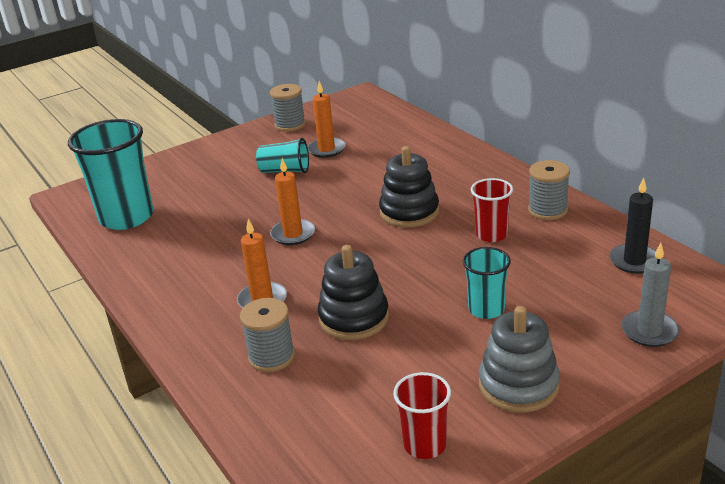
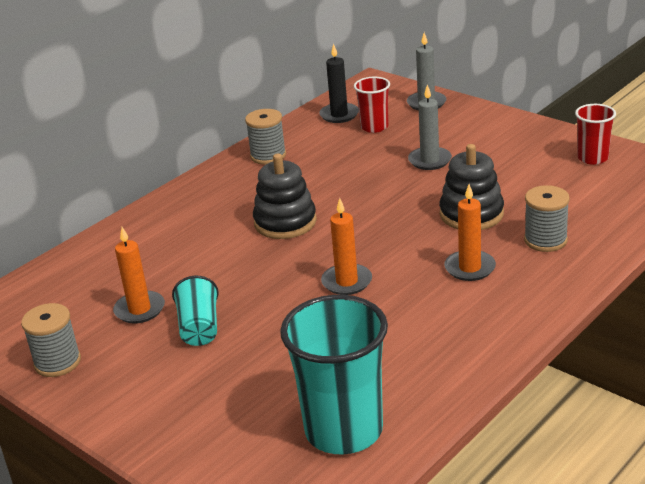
camera: 105 degrees left, 0 degrees up
turquoise cup [462,247,511,319] -> grey candle [408,84,452,170]
red cup [471,178,513,242] -> red cup moved to [354,77,390,133]
grey stacking toy [479,306,560,413] -> none

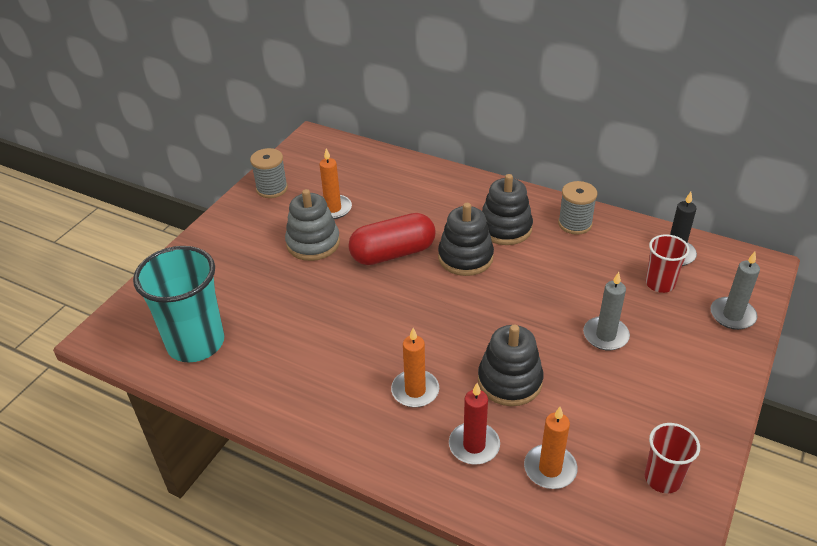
camera: 75 degrees right, 10 degrees up
turquoise cup [172,276,219,346] -> grey stacking toy [285,189,340,261]
orange candle [321,198,372,295] -> orange candle moved to [524,407,577,489]
grey spool [524,185,570,252] -> red candle [449,383,500,465]
none -> red capsule [348,213,436,265]
none -> black stacking toy [482,174,533,245]

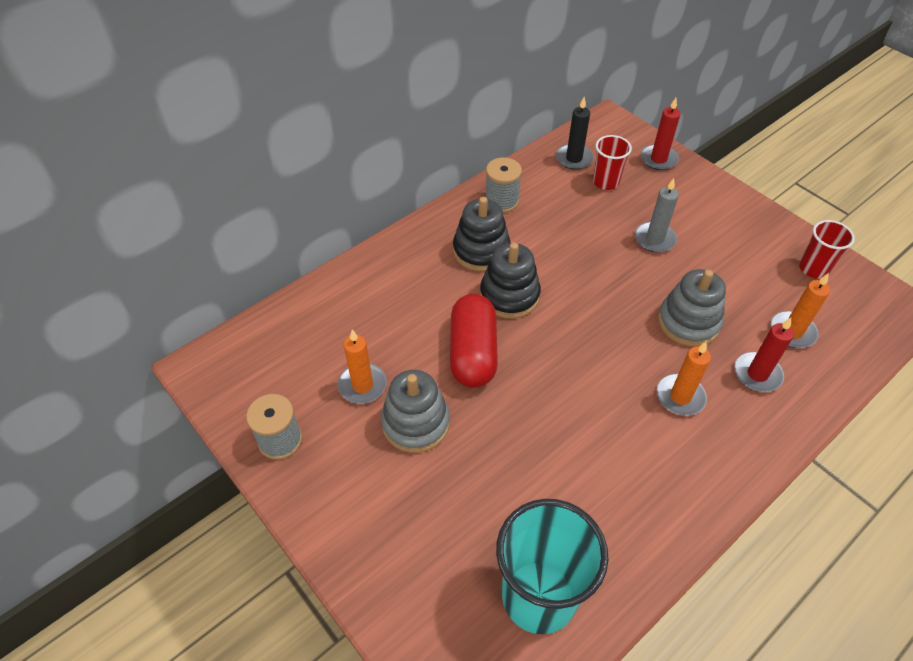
camera: 70 degrees left, 10 degrees up
black stacking toy [478,325,544,406] -> grey stacking toy [658,269,726,346]
grey candle [710,252,760,330] -> red candle [640,98,680,170]

